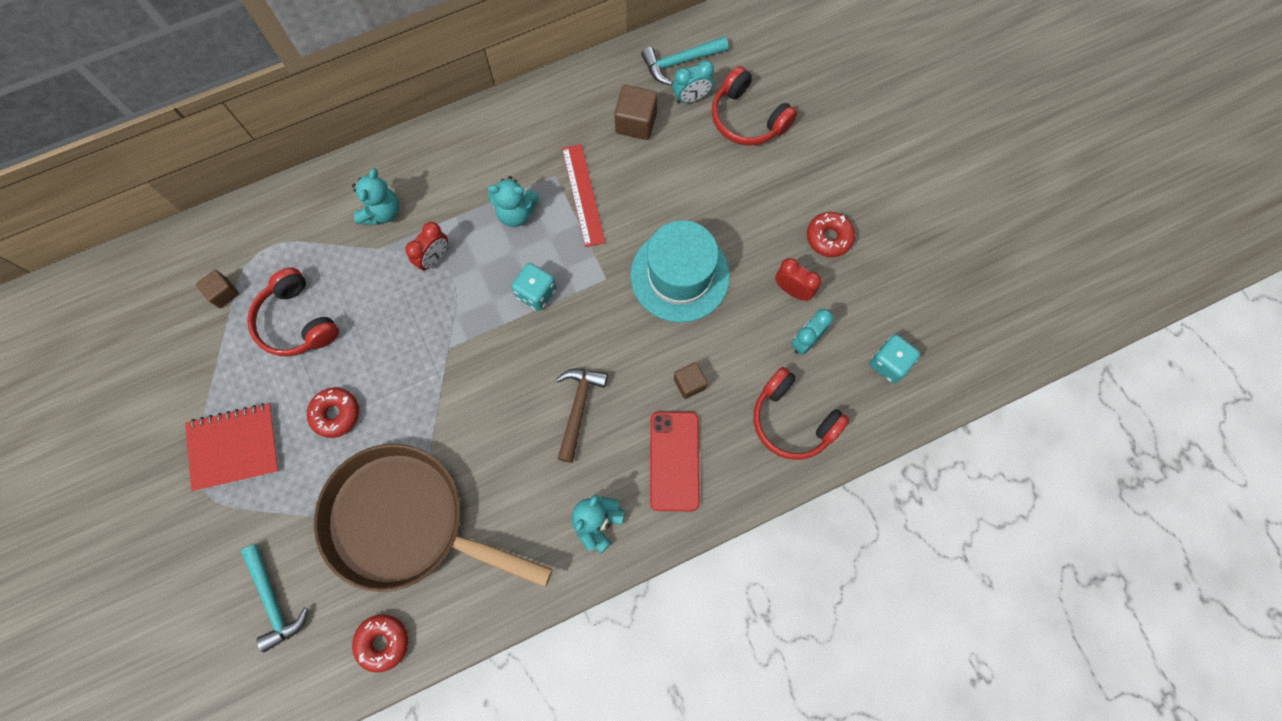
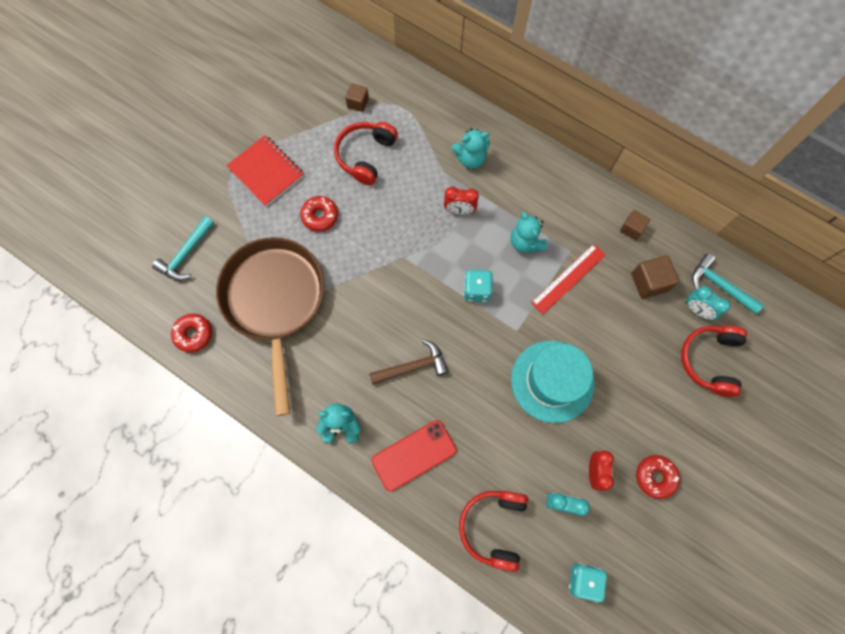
camera: 60 degrees right, 0 degrees up
brown cube [674,362,708,399] -> brown cube moved to [620,210,650,240]

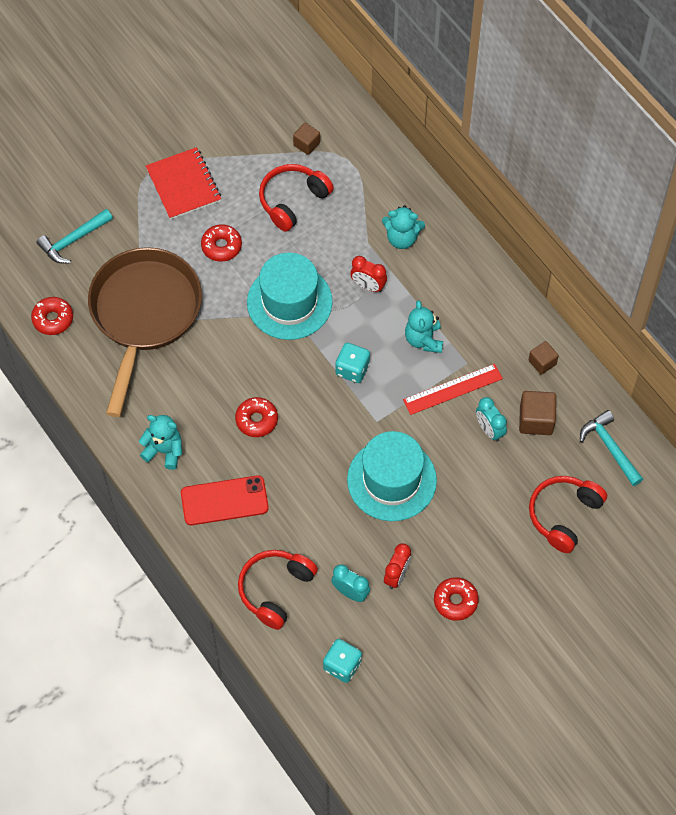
camera: 20 degrees right, 10 degrees down
brown hammer [369,339,448,385] -> red donut [235,397,278,437]
turquoise clock [686,286,731,320] -> turquoise clock moved to [476,397,507,442]
none -> turquoise hat [247,252,333,340]

